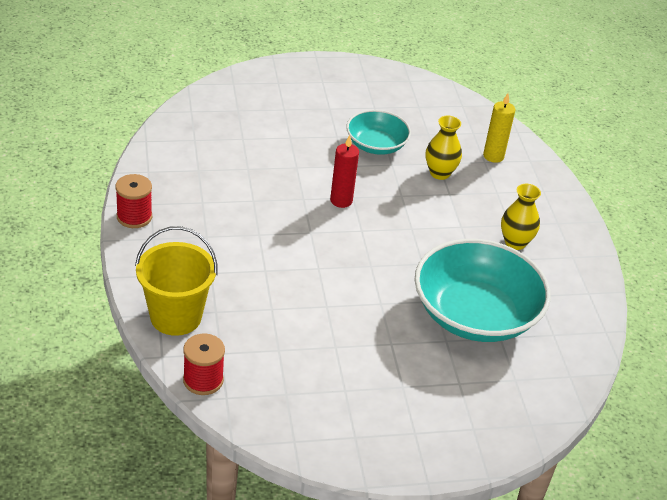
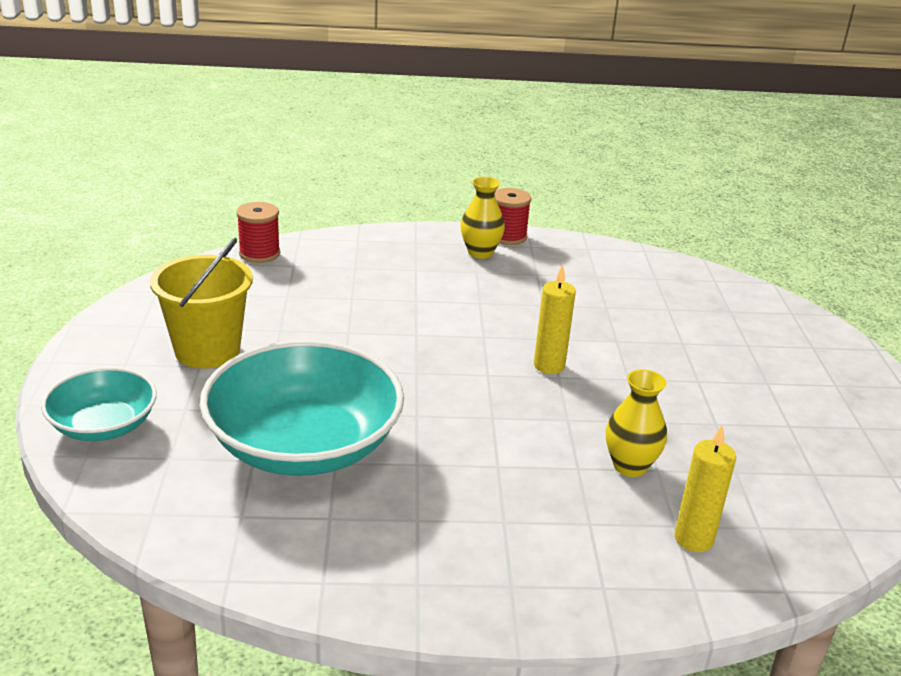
camera: 100 degrees right, 10 degrees down
yellow bucket [135,226,218,336] -> yellow bucket moved to [150,237,253,369]
red candle [330,135,359,208] -> yellow candle [534,264,576,374]
turquoise bowl [346,110,411,155] -> turquoise bowl moved to [41,367,157,441]
yellow vase [501,184,541,250] -> yellow vase moved to [460,177,505,259]

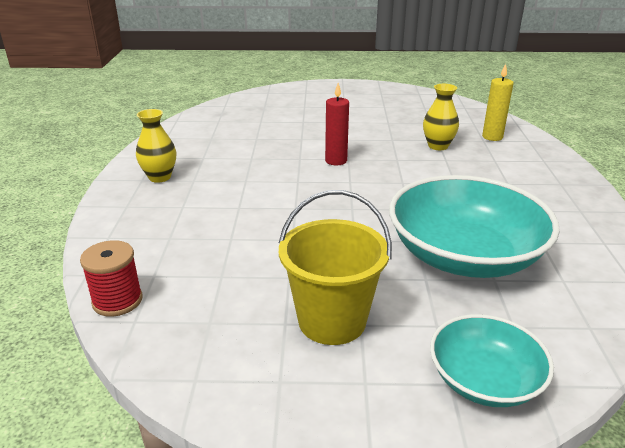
camera: 85 degrees left, 0 degrees up
red spool [494,188,531,245] -> none
yellow candle [534,264,576,374] -> red candle [325,83,349,165]

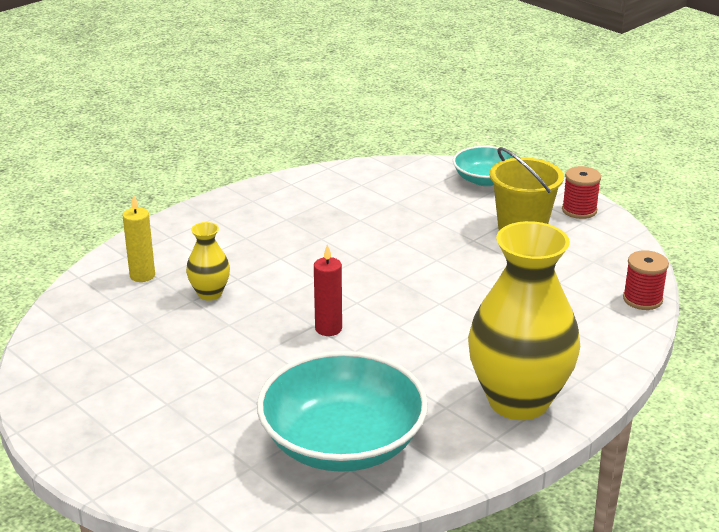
camera: 135 degrees left, 0 degrees up
yellow vase [136,109,176,183] -> yellow vase [468,221,580,420], size x2.21
turquoise bowl [389,175,560,278] -> turquoise bowl moved to [257,351,428,472]
none -> red spool [562,166,601,219]

